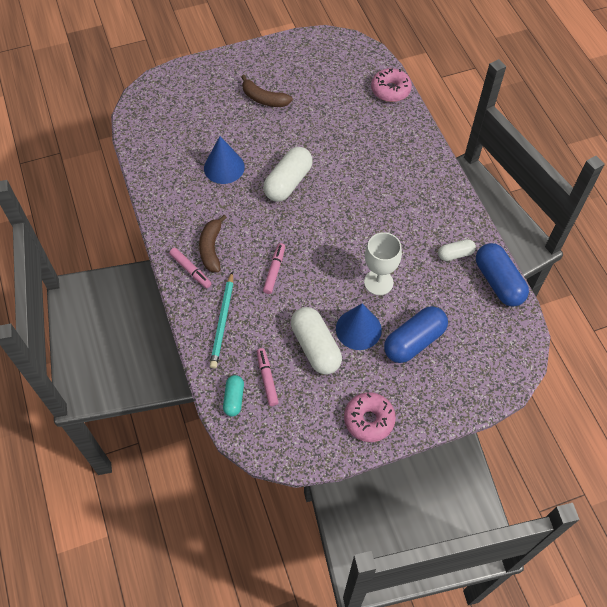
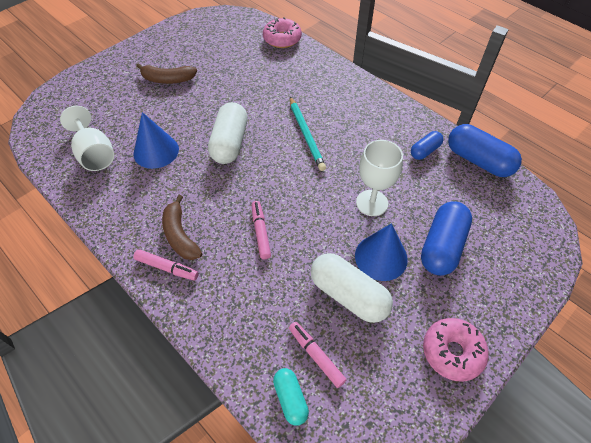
camera: 25 degrees left, 5 degrees down
turquoise pencil [210,271,233,368] -> turquoise pencil moved to [290,97,326,171]
white capsule [438,239,476,261] -> blue capsule [411,131,444,160]
none -> white goblet [60,106,114,171]

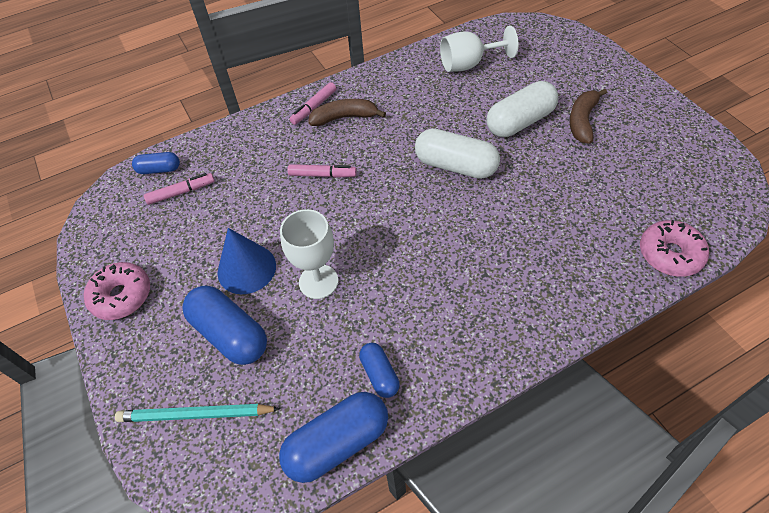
camera: 110 degrees right, 0 degrees up
blue cone [133,112,179,169] -> none
turquoise capsule [273,368,309,426] -> blue capsule [132,152,180,174]
turquoise pencil [290,97,326,171] -> turquoise pencil moved to [115,404,280,422]
white capsule [311,253,393,323] -> white capsule moved to [487,81,558,137]

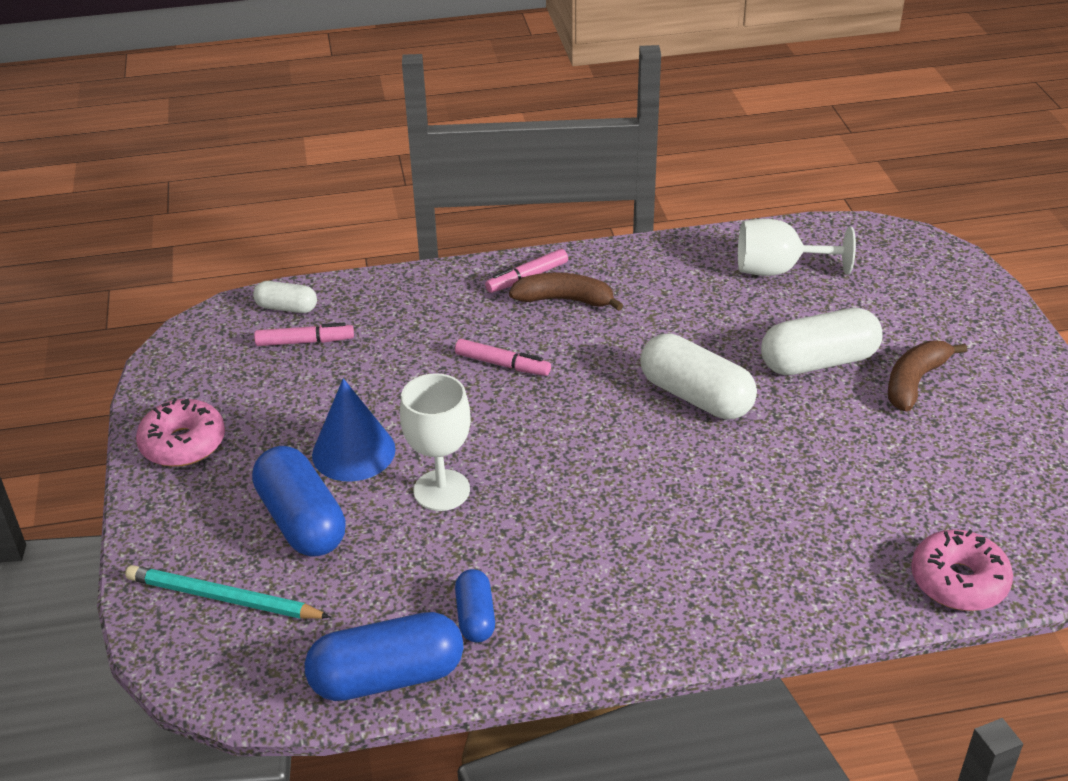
camera: 15 degrees right, 15 degrees down
blue capsule [132,152,180,174] -> white capsule [253,281,317,313]

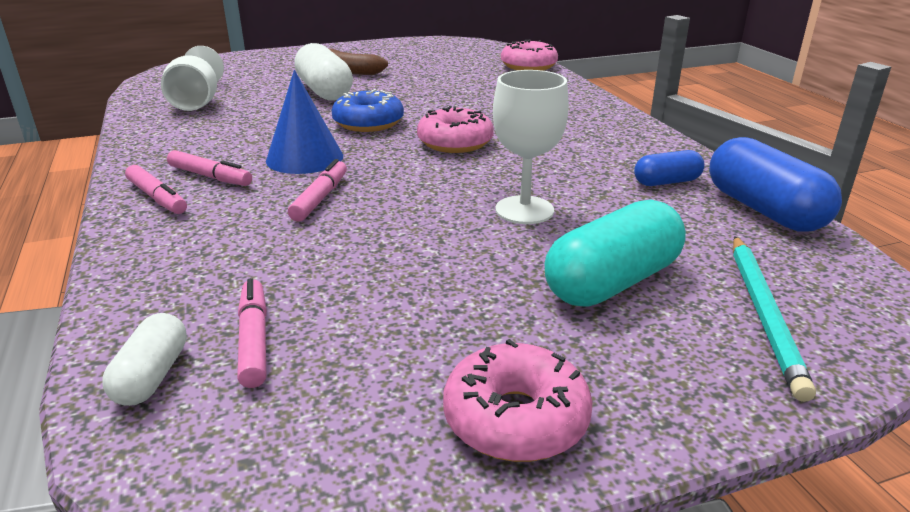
camera: 100 degrees left, 10 degrees down
blue capsule [252,446,346,557] -> turquoise capsule [545,200,686,307]
blue cone [312,378,396,481] -> blue cone moved to [266,70,343,174]
brown banana [509,273,623,311] -> pink marker [167,150,252,186]
white capsule [640,333,757,420] -> blue donut [332,89,404,132]
none -> pink donut [417,106,494,153]

